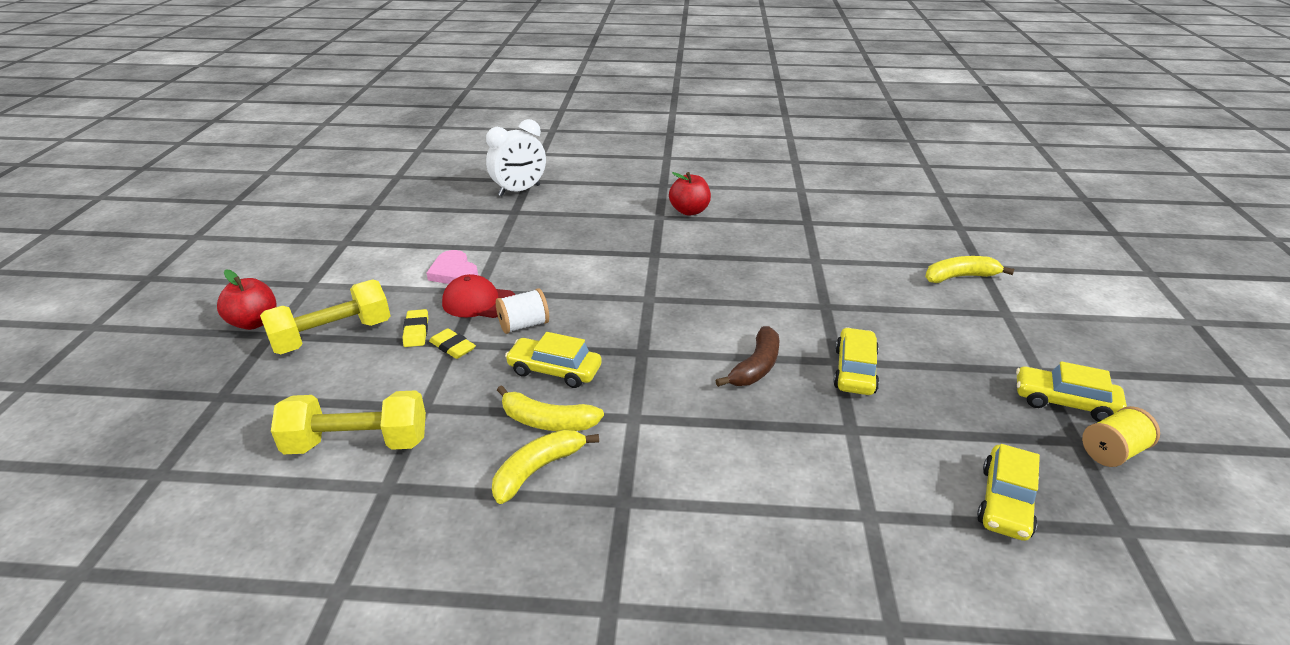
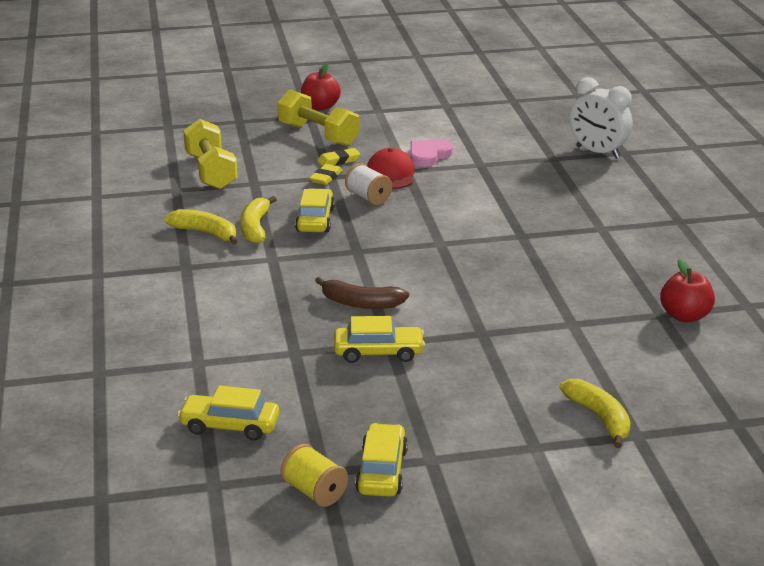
camera: 75 degrees right, 5 degrees down
red apple [669,172,711,216] -> red apple moved to [660,258,715,322]

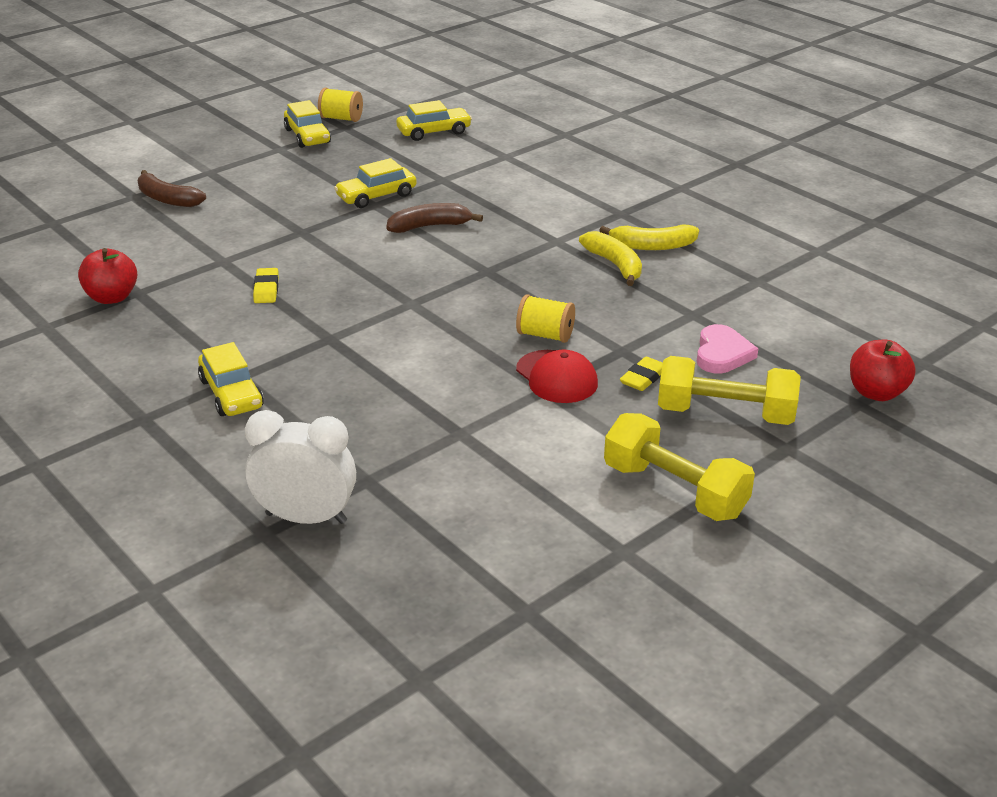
camera: 150 degrees right, 5 degrees up
yellow dumbbell [183,119,238,190] -> yellow dumbbell moved to [604,413,755,521]
yellow car [295,188,335,232] -> yellow car moved to [198,342,264,416]
red apple [301,63,341,111] -> red apple moved to [850,340,916,401]
yellow eraser [309,164,343,185] -> yellow eraser moved to [253,268,279,303]
white spool [345,163,392,205] -> yellow spool [516,294,575,343]
pink heart [410,139,453,167] -> pink heart moved to [697,324,759,373]
yellow banana [559,379,631,448] -> brown banana [138,170,206,207]

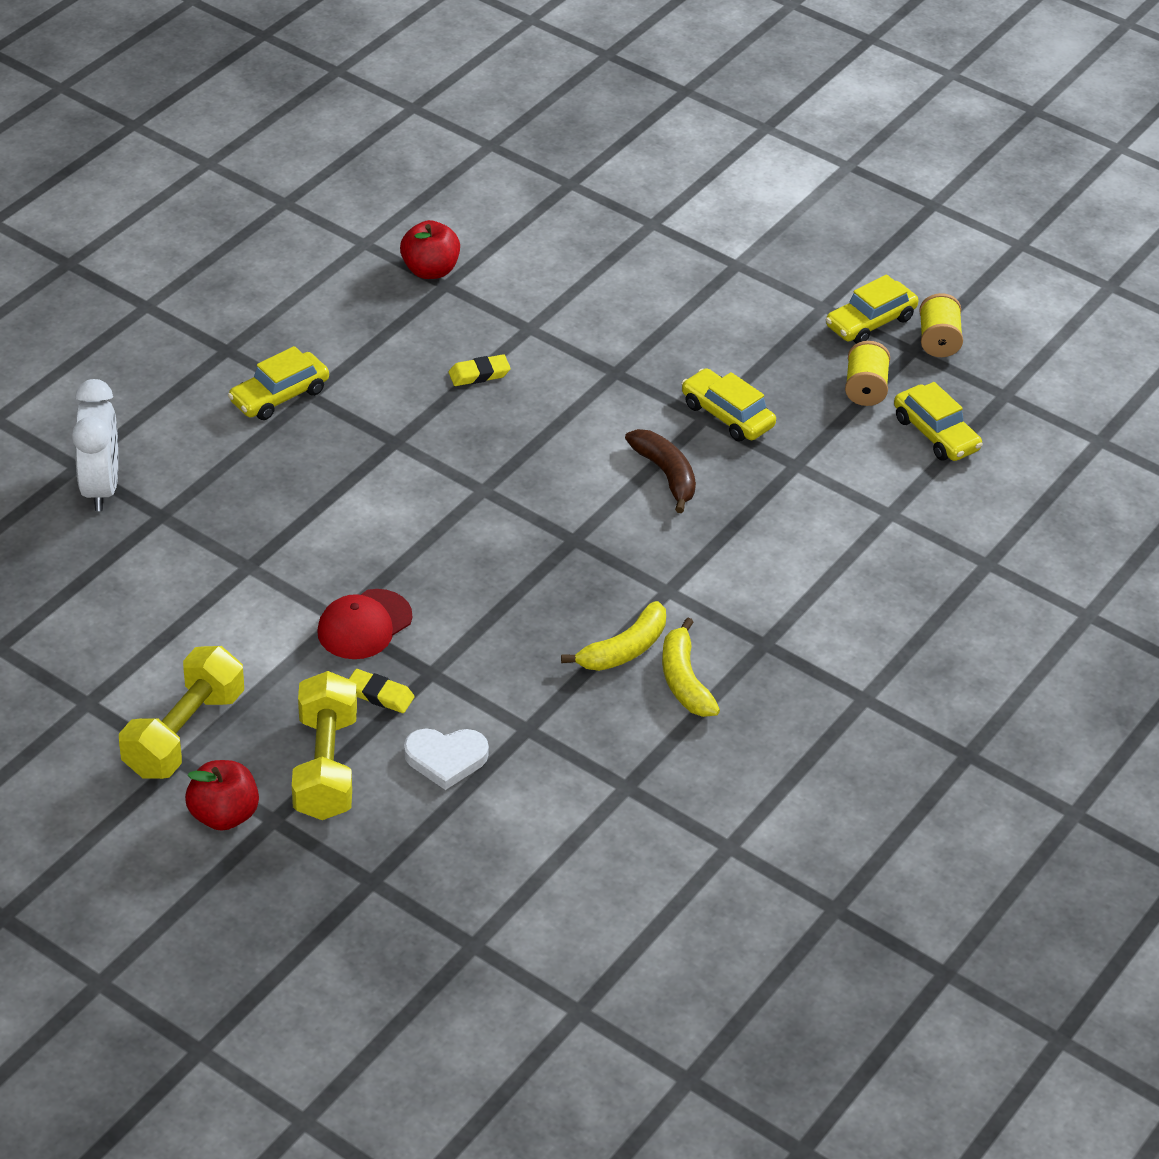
camera: 75 degrees right, 10 degrees up
brown banana [138,170,206,207] -> none
yellow spool [516,294,575,343] -> yellow spool moved to [845,341,890,406]
pink heart [697,324,759,373] -> white heart [404,729,489,790]
red apple [850,340,916,401] -> red apple moved to [185,760,259,831]

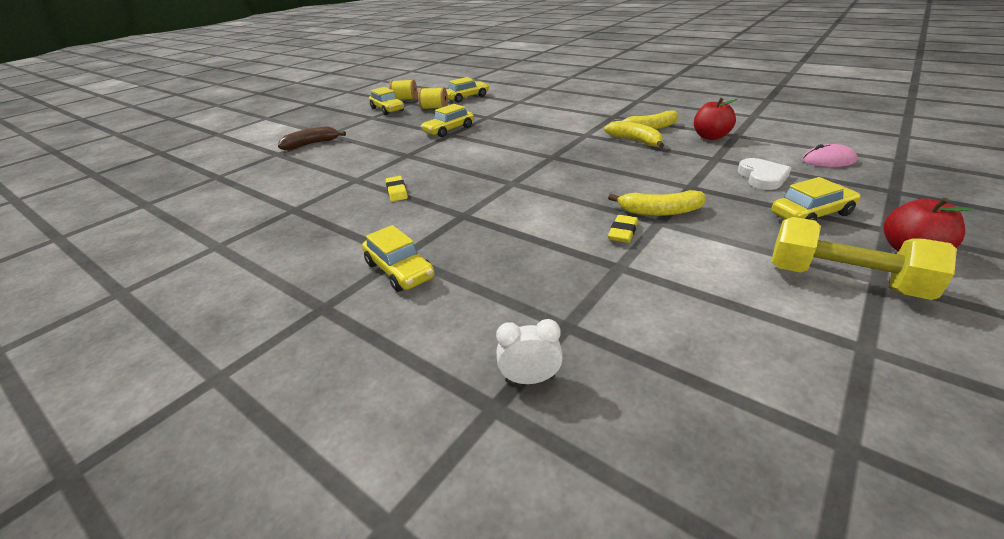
camera: 85 degrees left, 10 degrees down
white clock [72,379,118,511] -> white clock [496,319,563,384], size x0.55
yellow dumbbell [292,671,357,820] -> yellow car [771,177,861,221]
red cap [317,589,412,659] -> yellow banana [608,190,706,216]
yellow eraser [349,669,415,713] -> yellow eraser moved to [608,215,638,243]
red apple [400,220,460,279] -> red apple moved to [694,98,738,140]
brown banana [625,429,696,513] -> brown banana moved to [278,126,346,150]
none -> pink mouse [802,144,857,167]

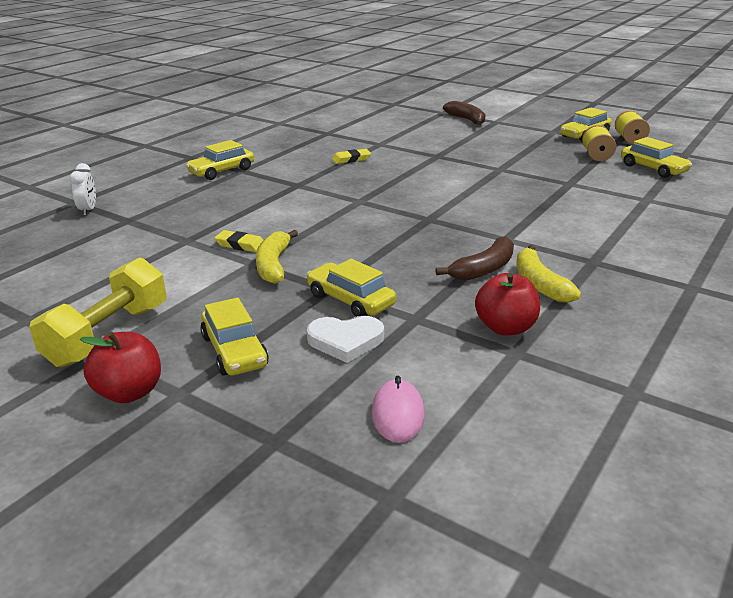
camera: 85 degrees right, 5 degrees down
yellow car [421,104,474,137] -> yellow car moved to [307,259,396,317]
yellow banana [604,121,664,148] -> brown banana [435,236,514,281]

